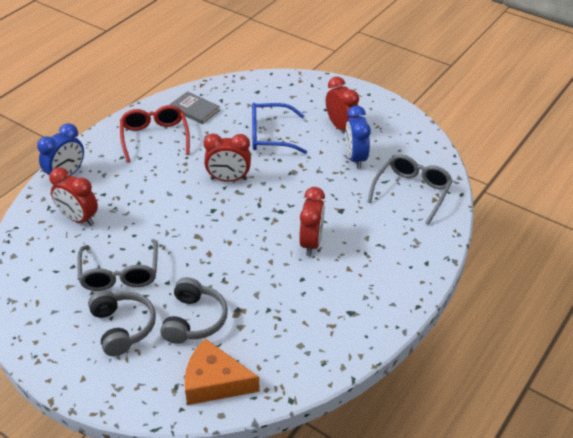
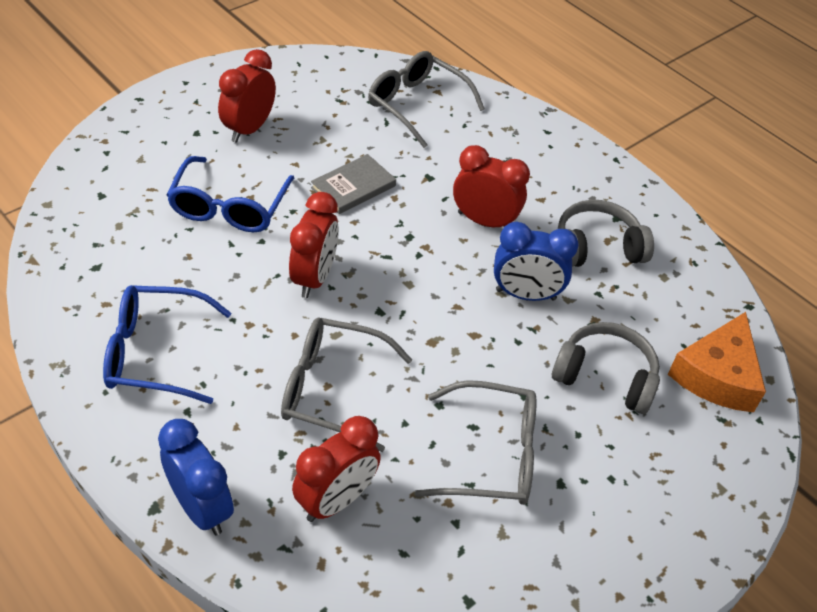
camera: 80 degrees left, 5 degrees up
grey headphones [88,290,156,356] -> grey headphones moved to [558,200,654,267]
red glasses [120,105,190,163] -> blue glasses [103,285,231,404]
grey book [169,91,220,124] -> grey book moved to [311,154,396,214]
red clock [326,77,360,130] -> red clock turned 45 degrees counterclockwise [218,49,276,143]
blue clock [346,105,371,169] -> blue clock moved to [494,222,579,301]
none -> grey glasses [281,317,412,452]

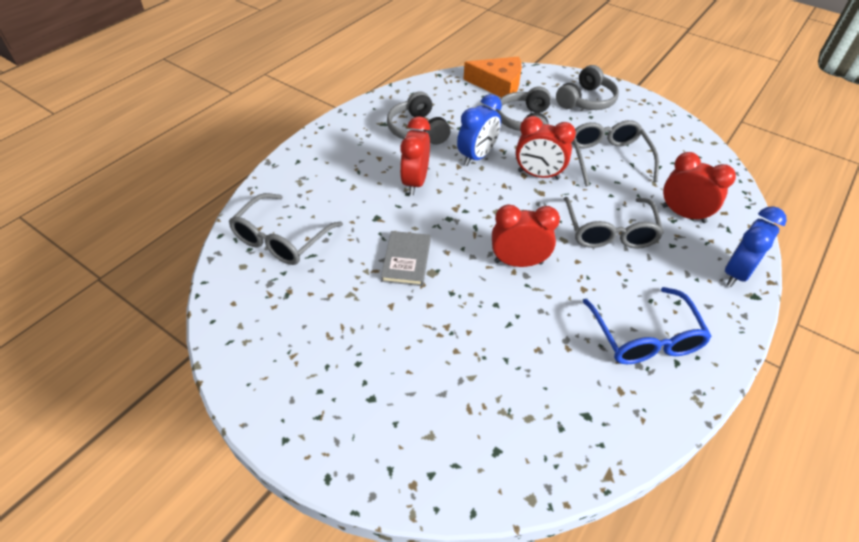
camera: 100 degrees left, 0 degrees up
blue glasses [167,156,295,232] -> none
red clock [218,49,276,143] -> red clock moved to [516,116,576,180]
grey book [311,154,396,214] -> grey book turned 60 degrees clockwise [381,231,431,286]
blue clock [494,222,579,301] -> blue clock turned 45 degrees clockwise [457,94,502,166]
none -> grey headphones [556,65,619,110]

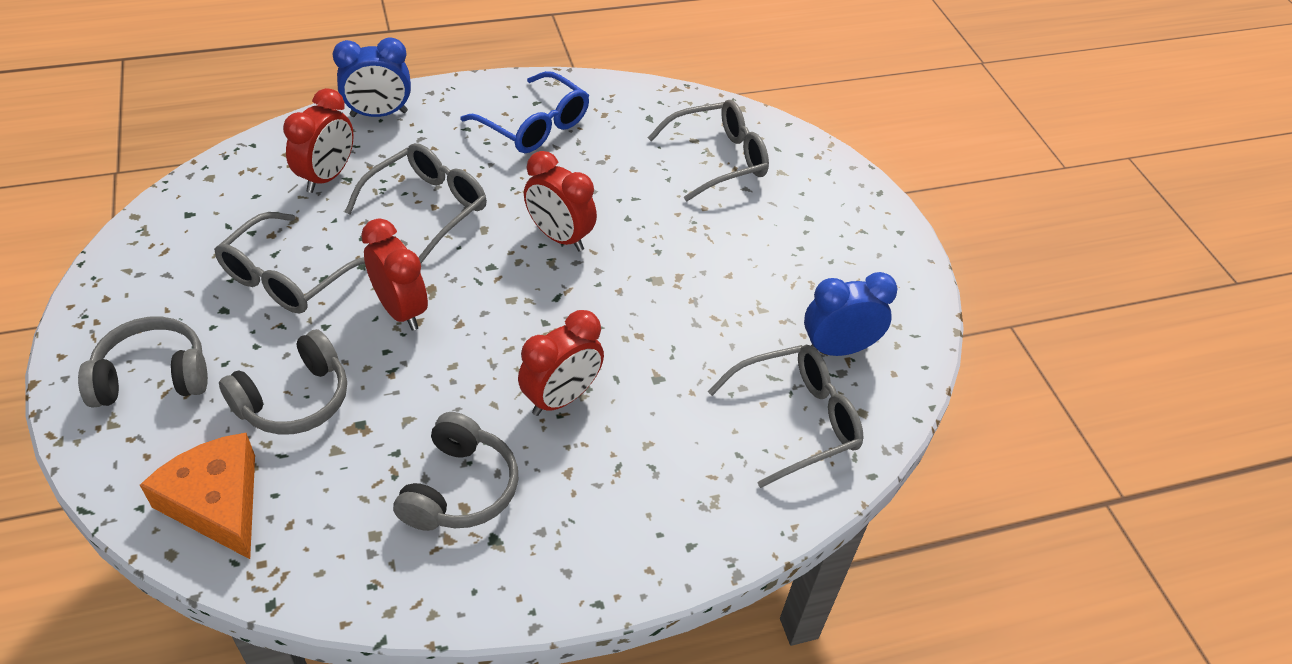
camera: 145 degrees left, 0 degrees up
grey book [381,231,431,286] -> none
blue clock [457,94,502,166] -> blue clock moved to [804,272,898,356]
blue glasses [583,287,712,364] -> blue glasses turned 105 degrees clockwise [461,71,589,153]
red clock [662,152,736,223] -> red clock turned 135 degrees counterclockwise [283,88,354,193]
none -> grey glasses [648,100,769,201]

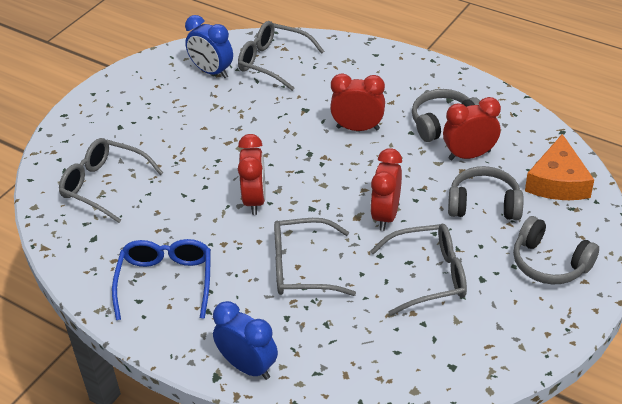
camera: 125 degrees left, 5 degrees down
red clock [283,88,354,193] -> red clock moved to [443,97,501,160]

